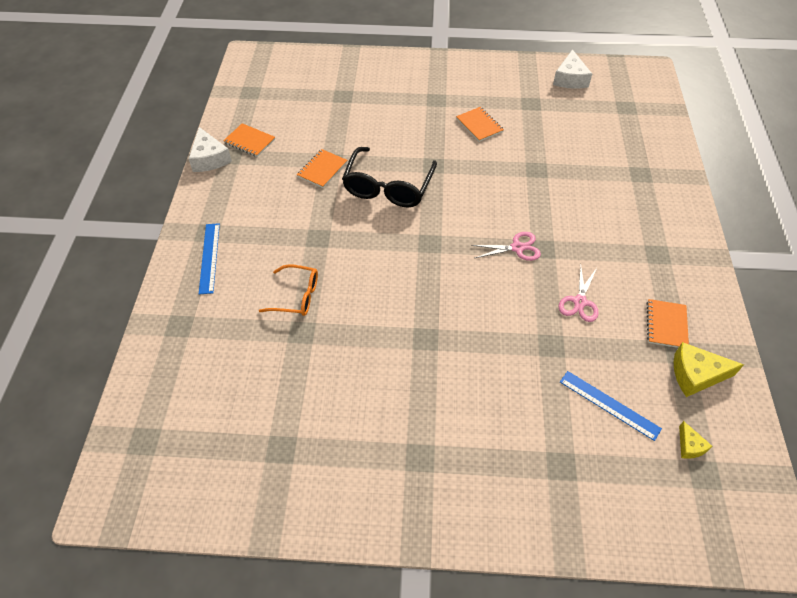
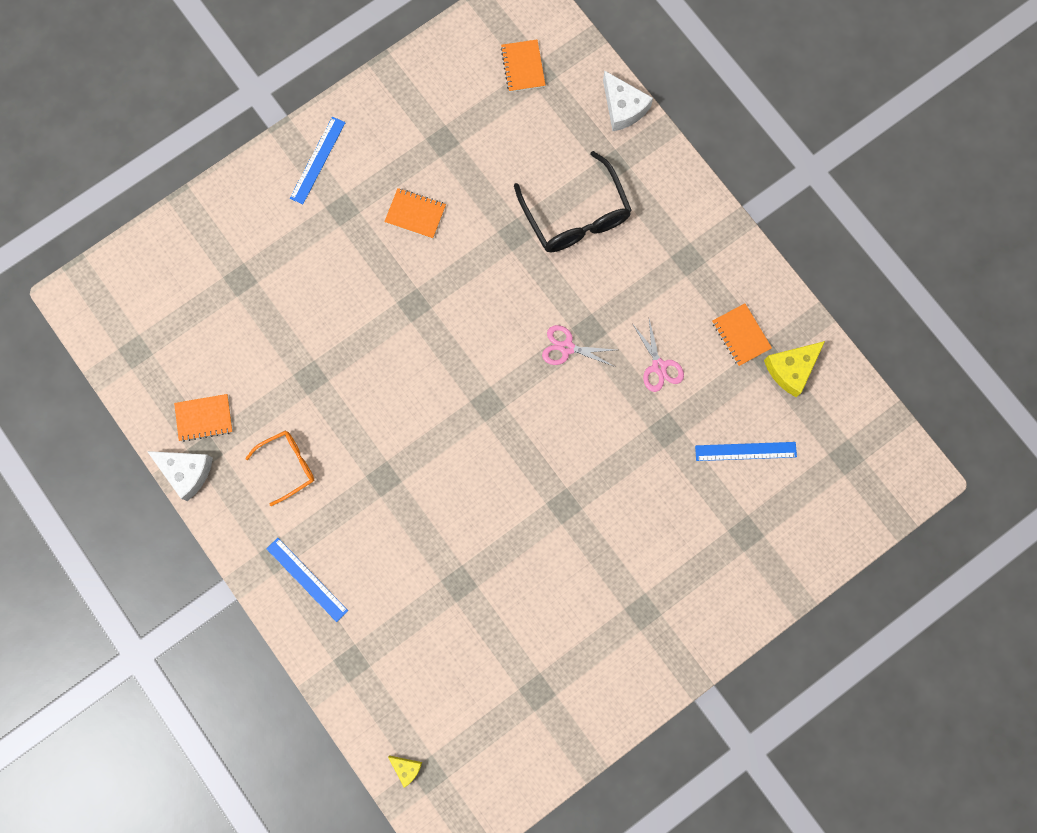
camera: 40 degrees left, 25 degrees up
orange glasses [259,264,318,316] -> orange glasses moved to [245,430,314,506]
orange notebook [297,149,347,188] -> orange notebook moved to [500,40,546,92]
black glasses [342,147,437,207] -> black glasses moved to [514,151,632,252]
pink scissors [471,232,541,261] -> pink scissors turned 120 degrees counterclockwise [542,325,615,367]
white cheese [553,49,592,89] -> white cheese moved to [603,70,653,131]
yellow cheese [679,421,712,459] -> yellow cheese moved to [388,755,422,788]
none -> blue ruler [290,117,346,204]

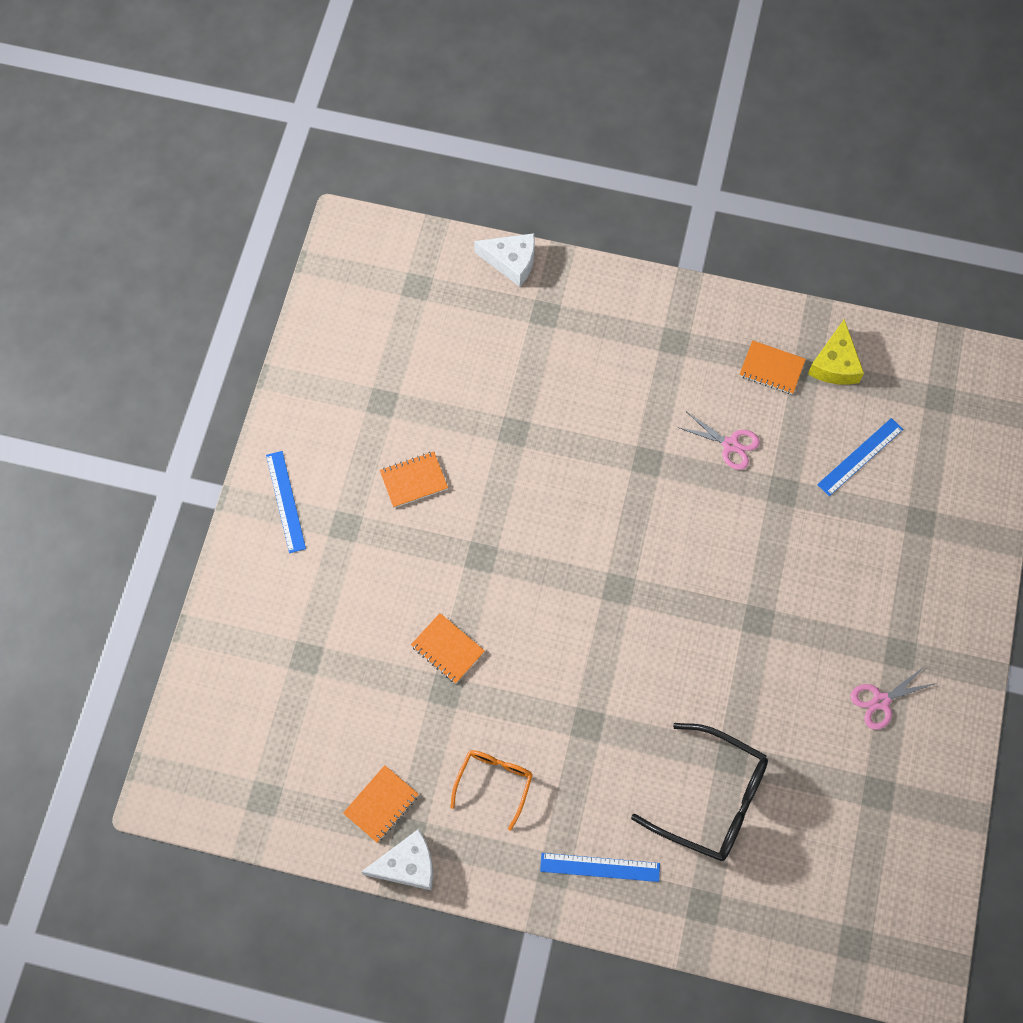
camera: 40 degrees left, 10 degrees down
yellow cheese [388,755,422,788] -> none
orange notebook [500,40,546,92] -> orange notebook moved to [411,613,485,684]
black glasses [514,151,632,252] -> black glasses moved to [631,723,768,861]
pink scissors [542,325,615,367] -> pink scissors moved to [851,666,937,730]

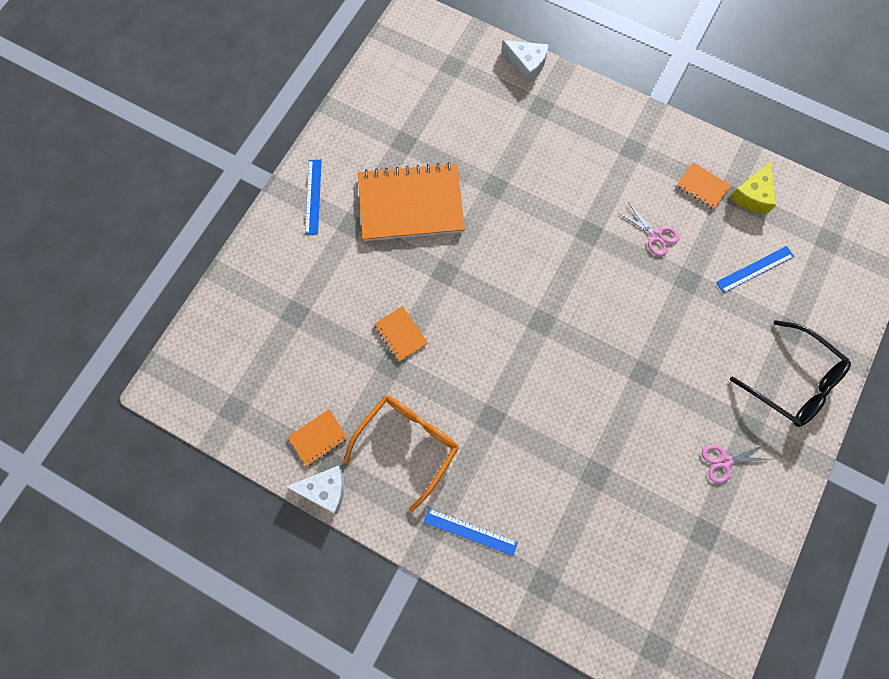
camera: 15 degrees right, 5 degrees up
orange notebook [380,452,448,508] -> orange notebook [358,162,465,241], size x2.27
orange glasses [450,750,533,831] -> orange glasses [343,396,459,512], size x1.67
black glasses [631,723,768,861] -> black glasses moved to [730,320,851,427]

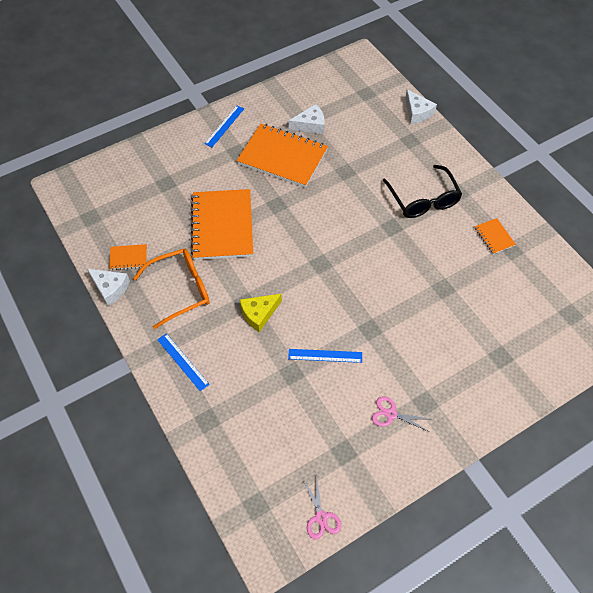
camera: 30 degrees right, 15 degrees down
orange notebook [374,306,428,362] -> orange notebook [191,189,253,260], size x2.27
pink scissors [619,204,680,256] -> pink scissors moved to [303,475,341,540]
blue ruler [716,246,794,293] -> blue ruler moved to [288,349,362,363]
yellow cheese [729,161,776,214] -> yellow cheese moved to [240,294,282,332]
black glasses [730,320,851,427] -> black glasses moved to [382,165,462,218]
none -> white cheese [289,104,325,134]

